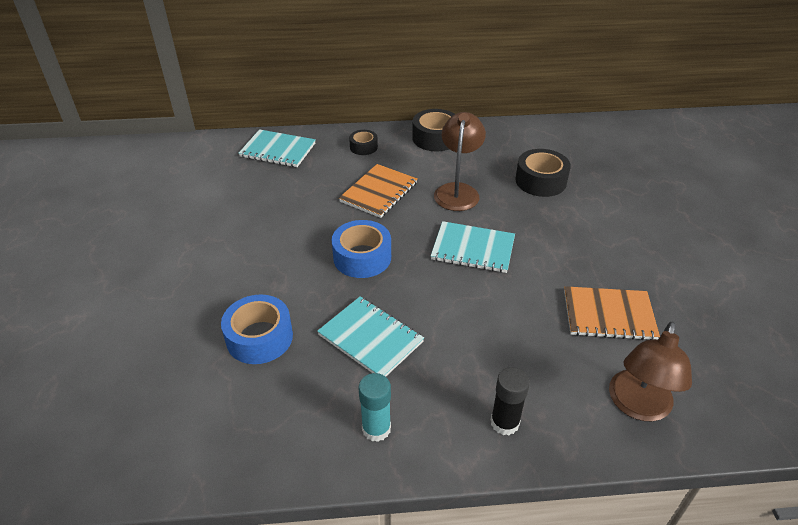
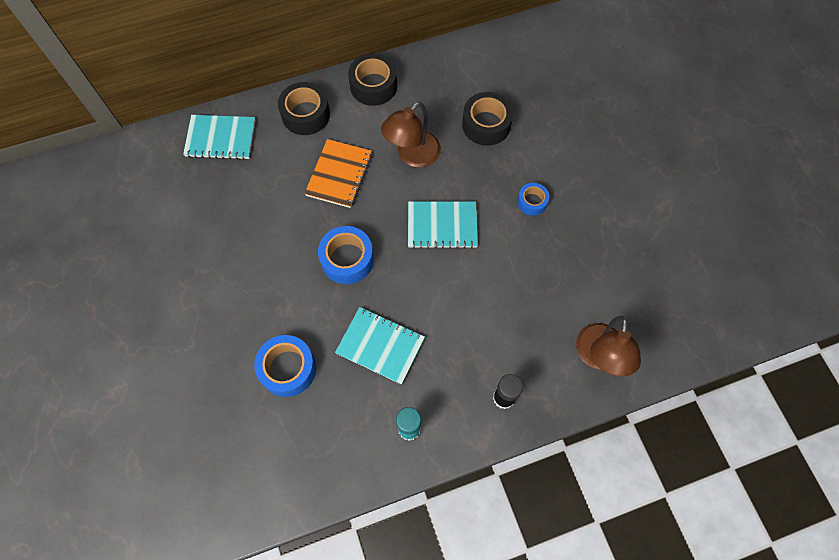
camera: 15 degrees left, 25 degrees up
black tape [349,130,378,155] -> black tape [278,82,330,135], size x1.70
brown lamp [434,112,486,211] -> brown lamp turned 135 degrees counterclockwise [381,102,441,167]
orange notebook [564,286,660,340] -> none
none -> blue tape [517,183,549,216]

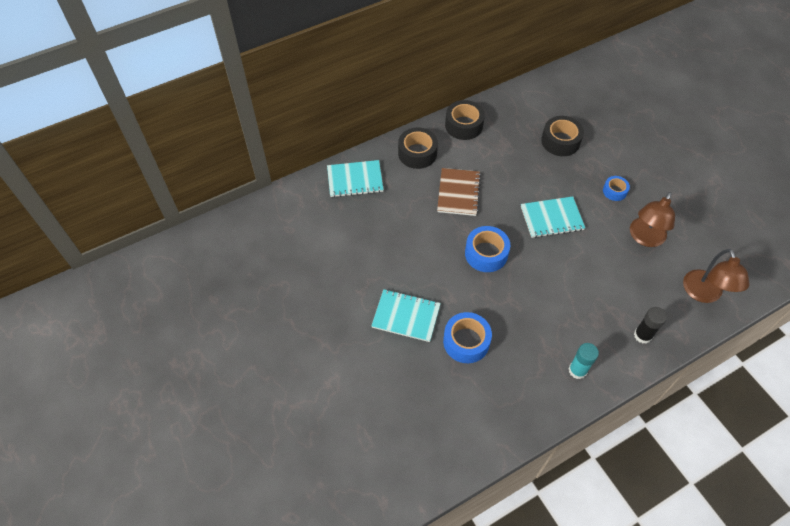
camera: 10 degrees left, 10 degrees down
orange notebook [304,139,372,208] -> brown notebook [437,168,481,216]
turquoise notebook [335,307,425,385] -> turquoise notebook moved to [371,289,441,342]
brown lamp [381,102,441,167] -> brown lamp moved to [630,192,675,247]

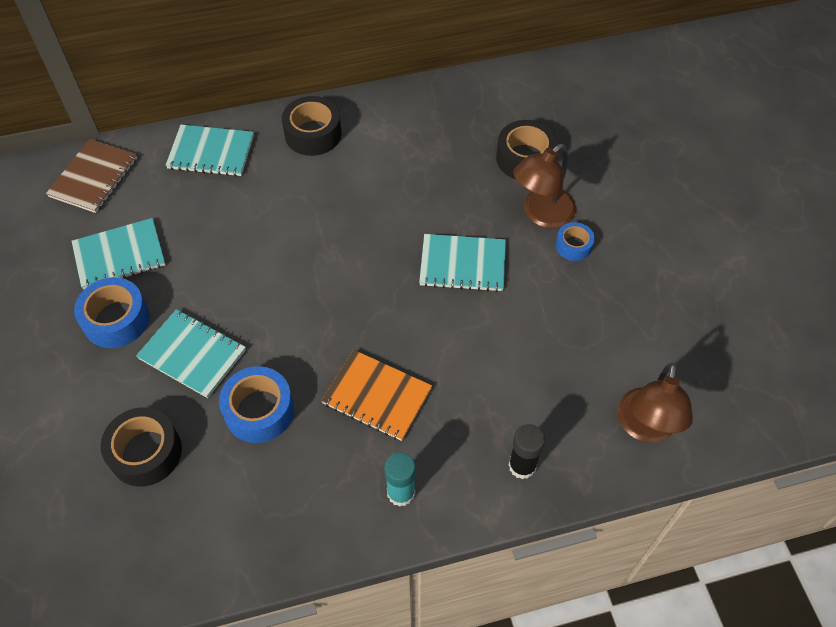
camera: 15 degrees right, 0 degrees up
brown notebook [437,168,481,216] -> brown notebook moved to [46,139,137,213]
black tape [445,100,485,140] -> black tape moved to [101,407,182,487]
blue tape [465,226,510,272] -> blue tape moved to [74,277,149,348]
brown lamp [630,192,675,247] -> brown lamp moved to [513,144,576,228]
none -> turquoise notebook [71,218,165,289]
none -> orange notebook [321,350,432,441]

